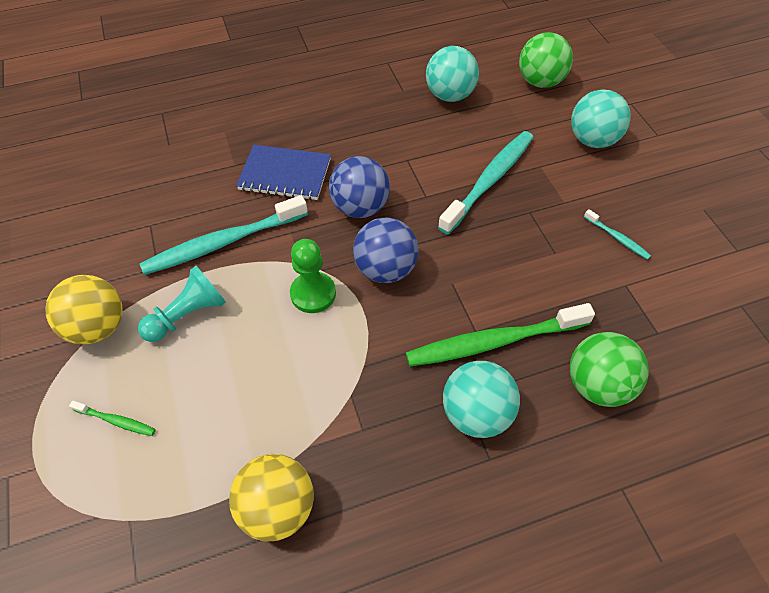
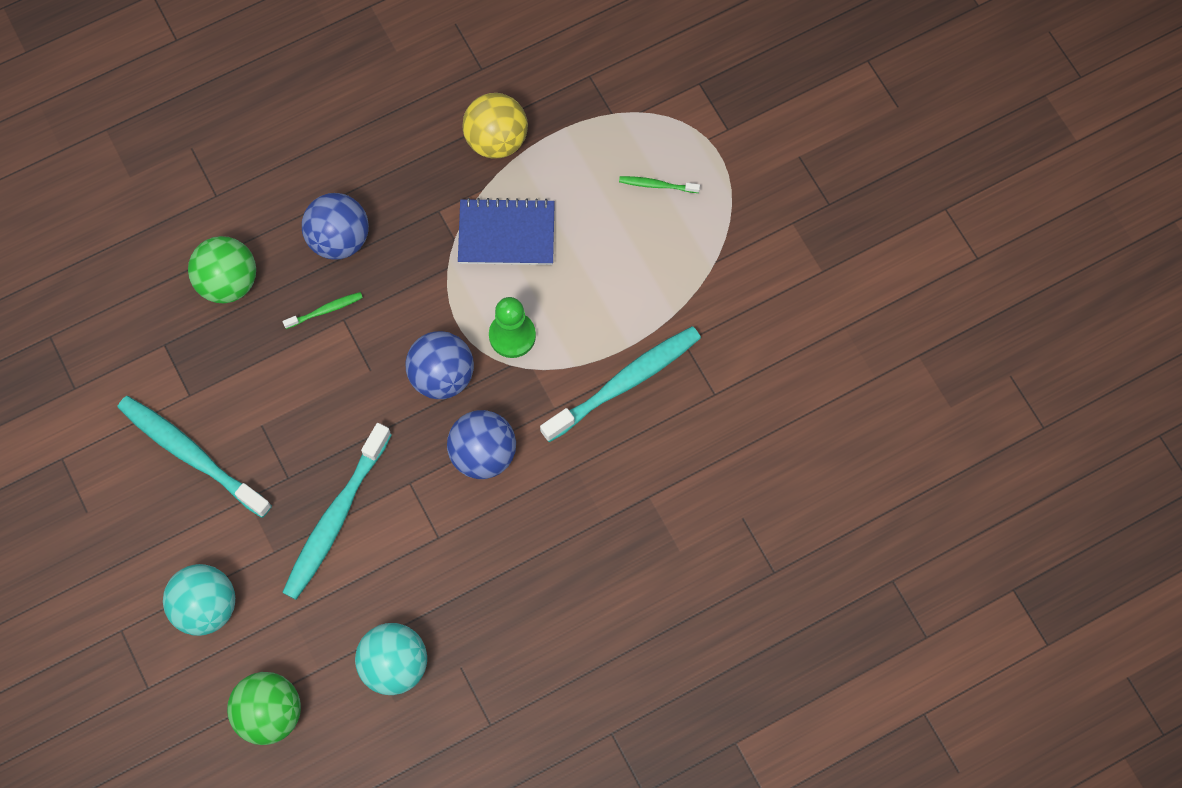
camera: 170 degrees right, 15 degrees up
yellow ball [45,275,123,345] -> none
turquoise pawn [138,266,226,342] -> none
blue notebook [236,145,331,200] -> blue notebook moved to [458,198,555,265]
green toothbrush [406,303,595,366] -> green toothbrush [283,292,363,329], size x0.45
turquoise ball [443,361,520,438] -> blue ball [302,193,369,259]
turquoise toothbrush [584,209,651,260] -> turquoise toothbrush [117,396,272,518], size x2.25

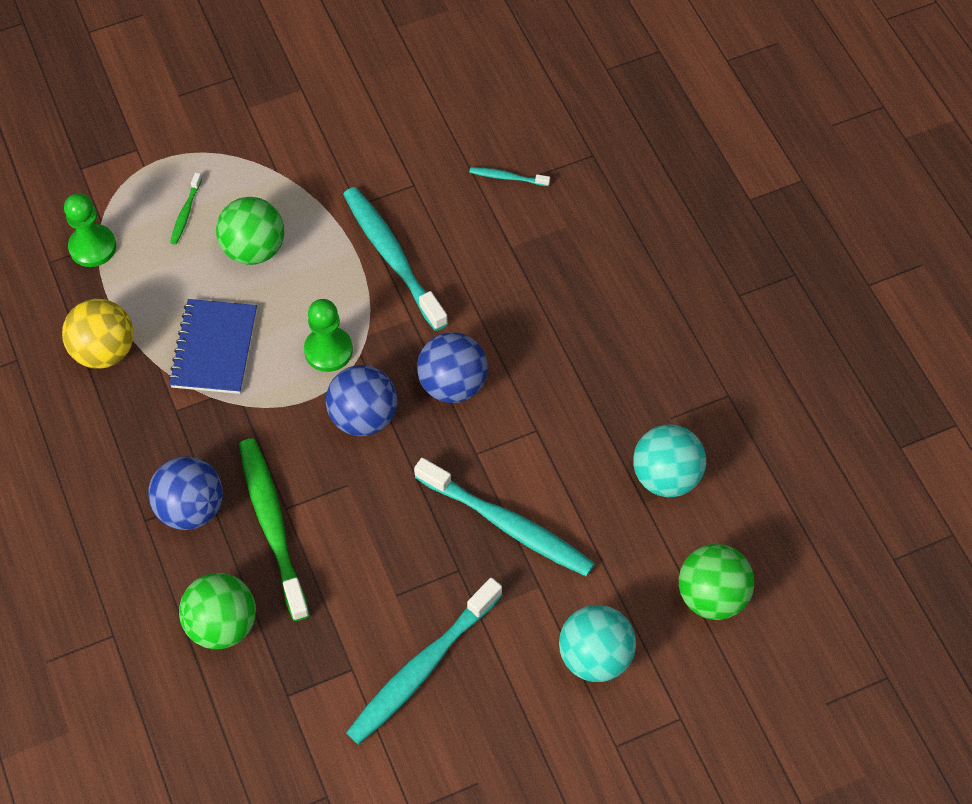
camera: 85 degrees left, 10 degrees down
green toothbrush [283,292,363,329] -> green toothbrush [239,438,310,621], size x2.25
none -> green pawn [64,193,116,267]
none -> green ball [216,197,284,265]
none -> turquoise toothbrush [469,167,550,186]

